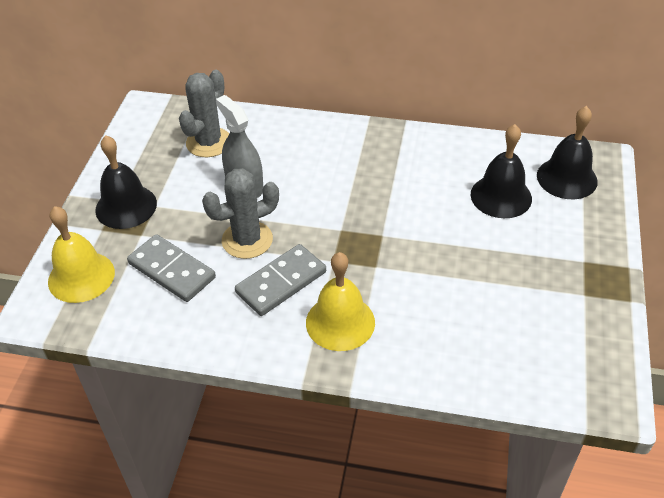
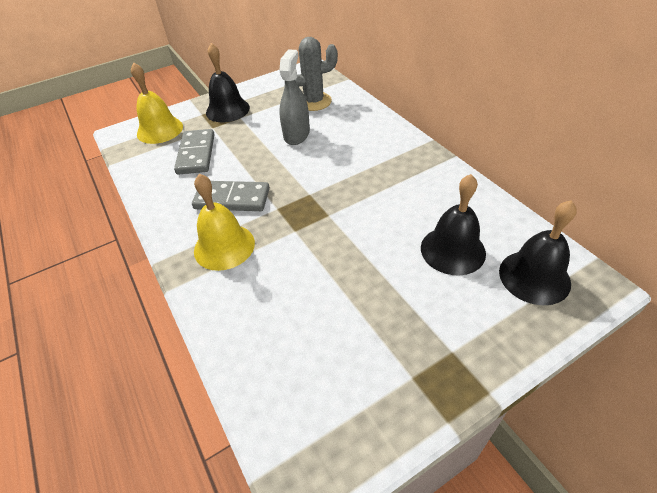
camera: 50 degrees right, 0 degrees up
grey cactus [202,168,279,259] -> none

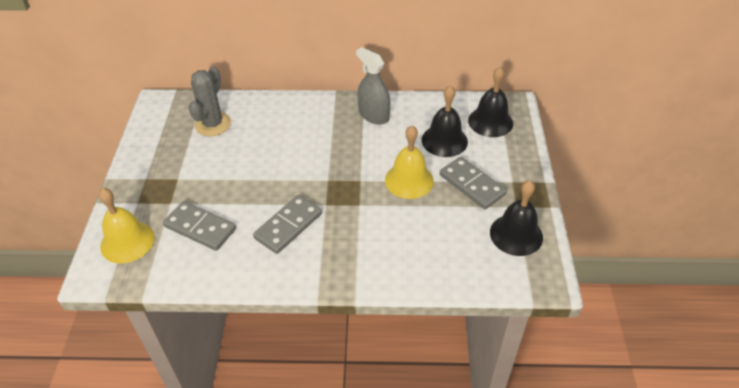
camera: 60 degrees left, 0 degrees up
yellow bell [194,174,255,271] -> yellow bell moved to [385,125,434,199]
black bell [206,43,250,123] -> black bell moved to [490,180,543,256]
grey spray bottle [279,50,310,145] -> grey spray bottle moved to [356,47,390,124]
none -> grey domino [440,157,507,209]

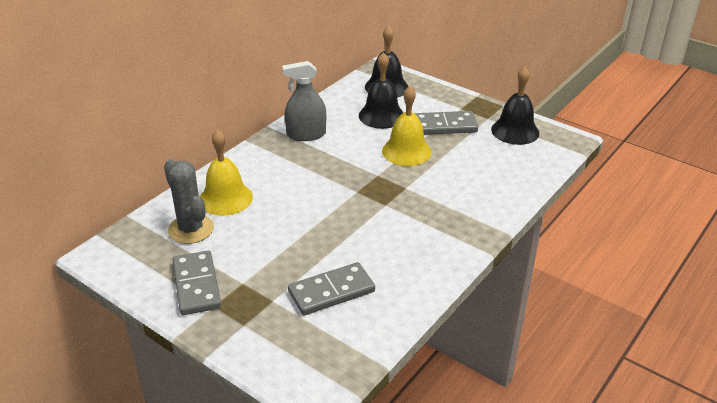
camera: 55 degrees left, 10 degrees down
yellow bell [99,188,155,264] -> yellow bell moved to [200,130,253,216]
grey domino [253,195,322,254] -> grey domino moved to [173,251,221,315]

